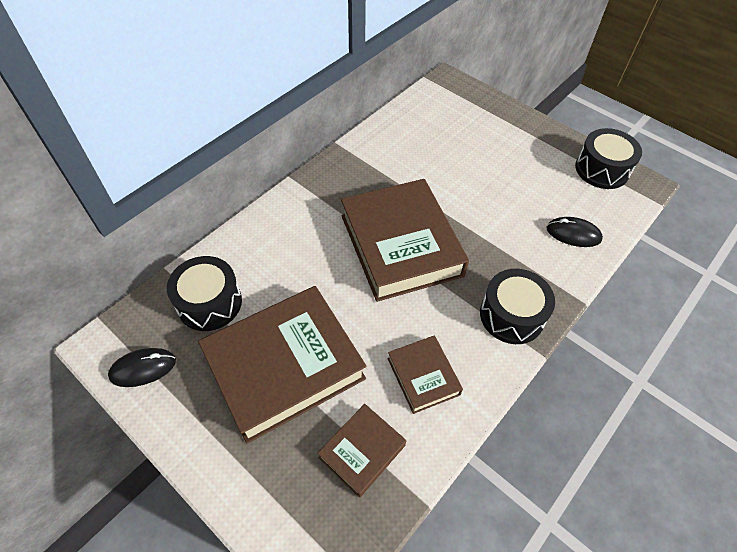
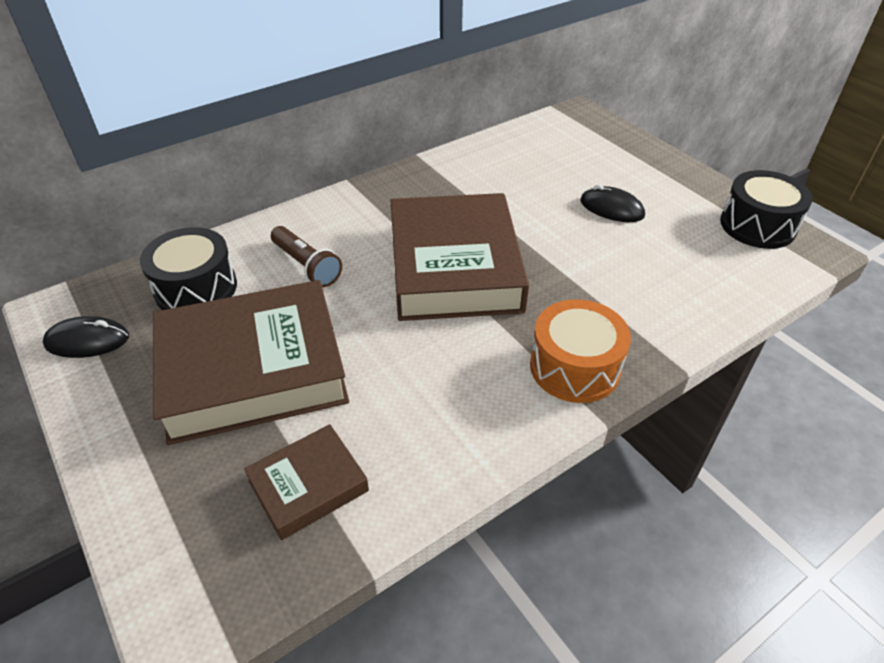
camera: 15 degrees right, 10 degrees down
brown book [388,335,463,414] -> none
black drum [480,269,555,344] -> orange drum [530,299,631,403]
black mouse [547,217,603,247] -> black mouse moved to [580,185,645,222]
none -> brown flashlight [271,226,342,287]

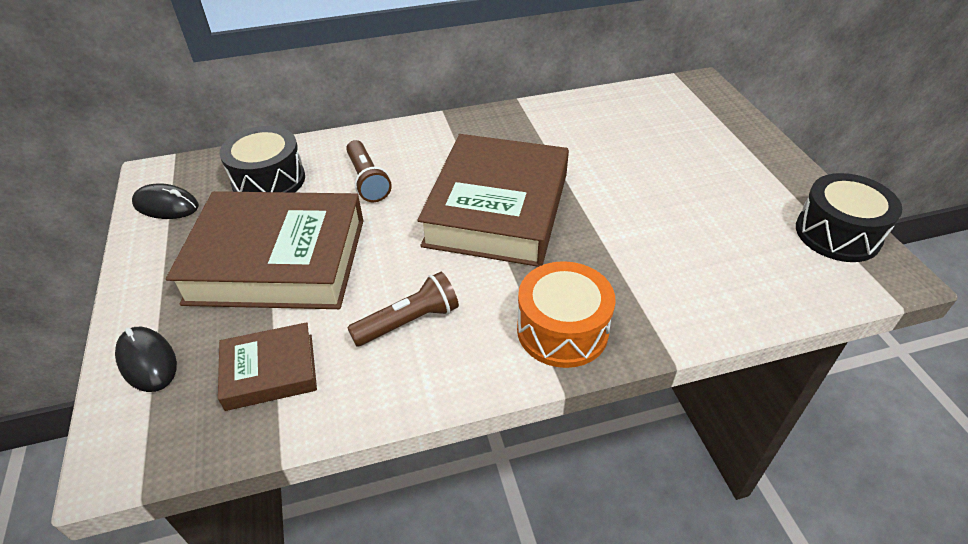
camera: 20 degrees right, 0 degrees up
black mouse [580,185,645,222] -> black mouse moved to [115,327,177,392]
none -> brown flashlight [347,272,459,346]

